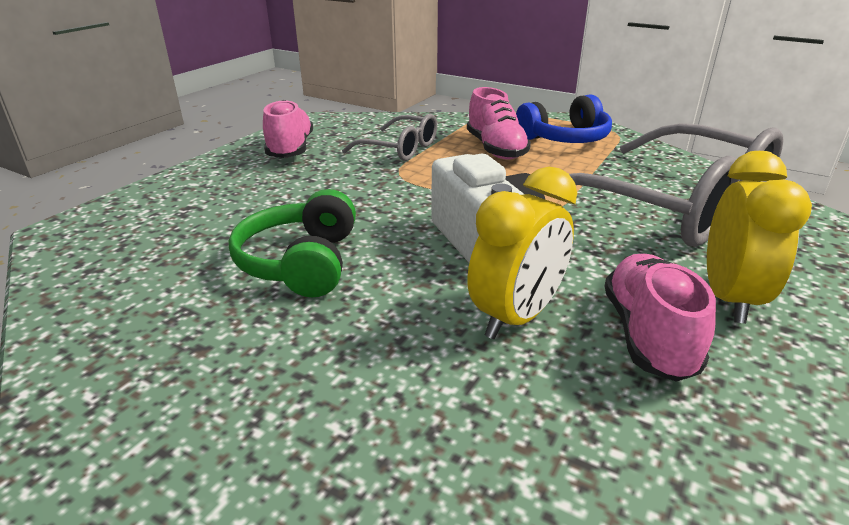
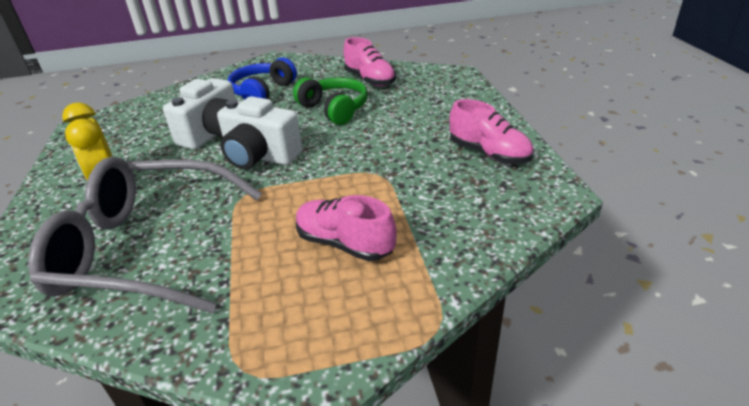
camera: 140 degrees right, 5 degrees up
grey glasses [342,114,437,161] -> none
yellow clock [467,167,577,339] -> white camera [163,78,236,150]
blue headphones [516,94,612,143] -> blue headphones moved to [228,58,297,100]
pink shoe [605,254,716,382] -> pink shoe moved to [344,37,396,87]

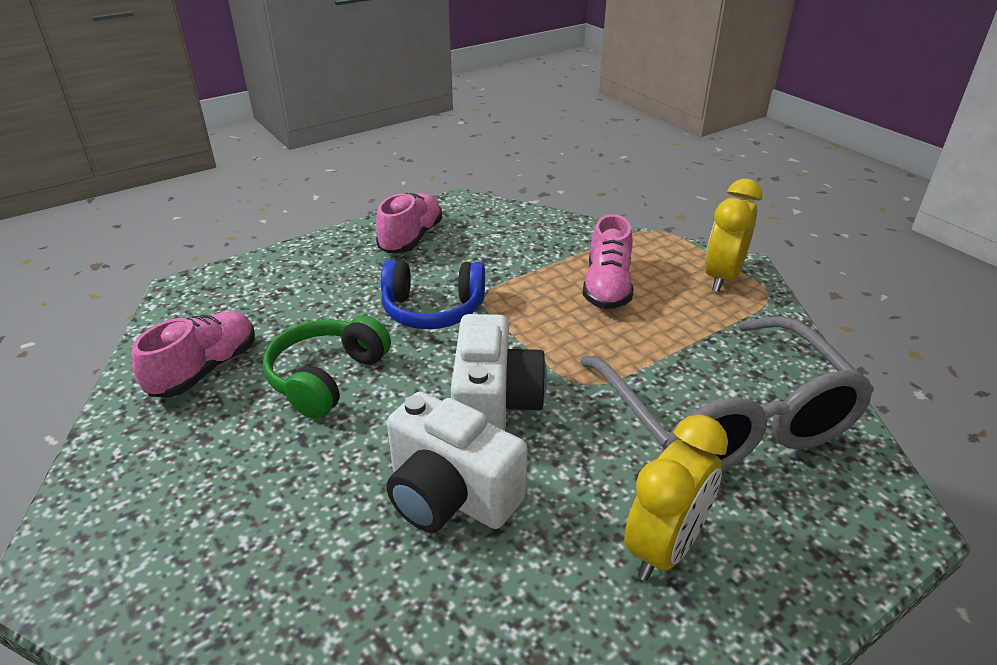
camera: 115 degrees left, 0 degrees up
white camera [163,78,236,150] -> white camera turned 150 degrees counterclockwise [386,392,528,532]
blue headphones [228,58,297,100] -> blue headphones moved to [381,259,485,329]
none -> yellow clock [705,179,762,292]

